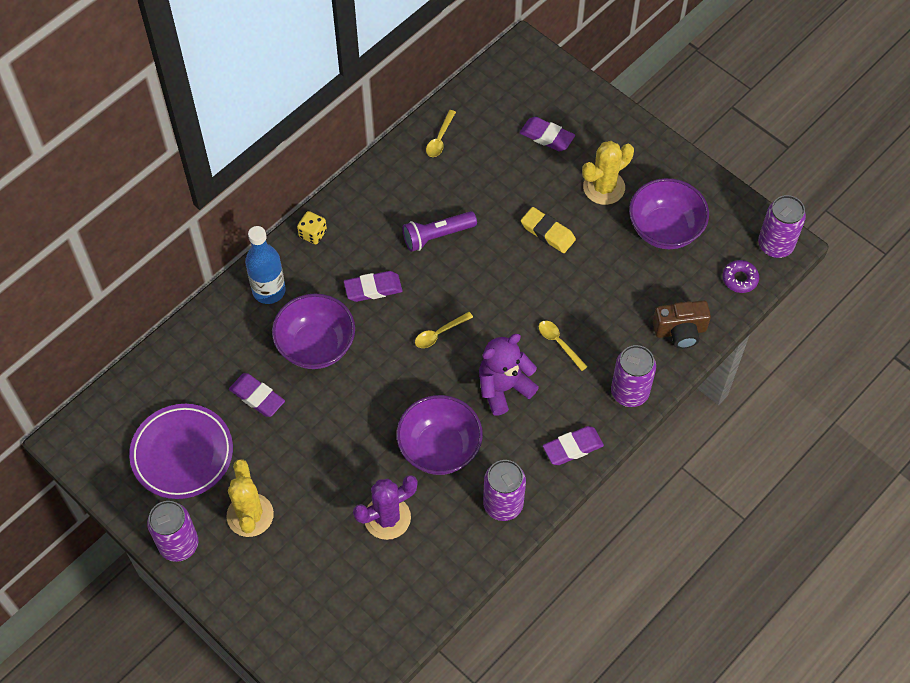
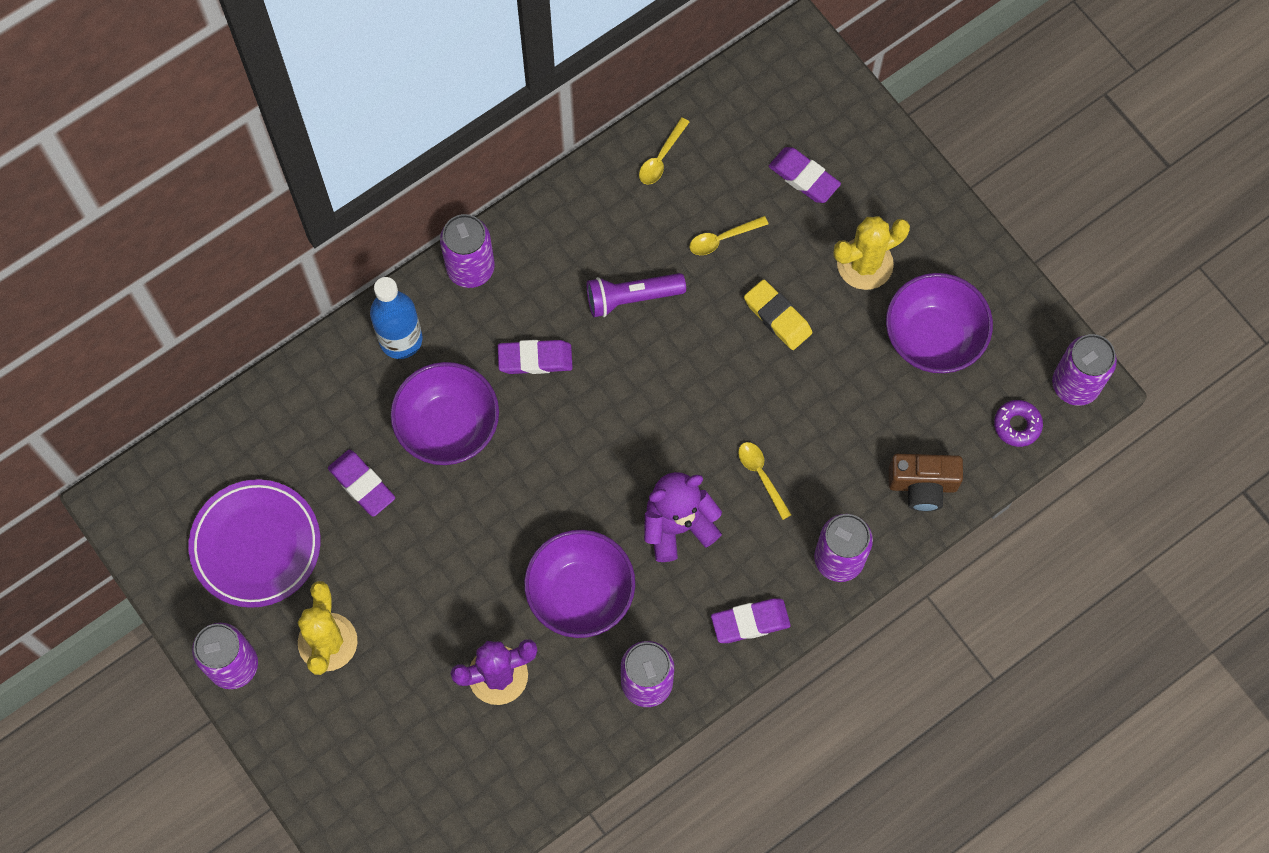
camera: 10 degrees right, 10 degrees up
yellow dice [297,211,327,244] -> purple can [440,214,495,288]
yellow spoon [415,312,473,348] -> yellow spoon moved to [689,216,769,255]

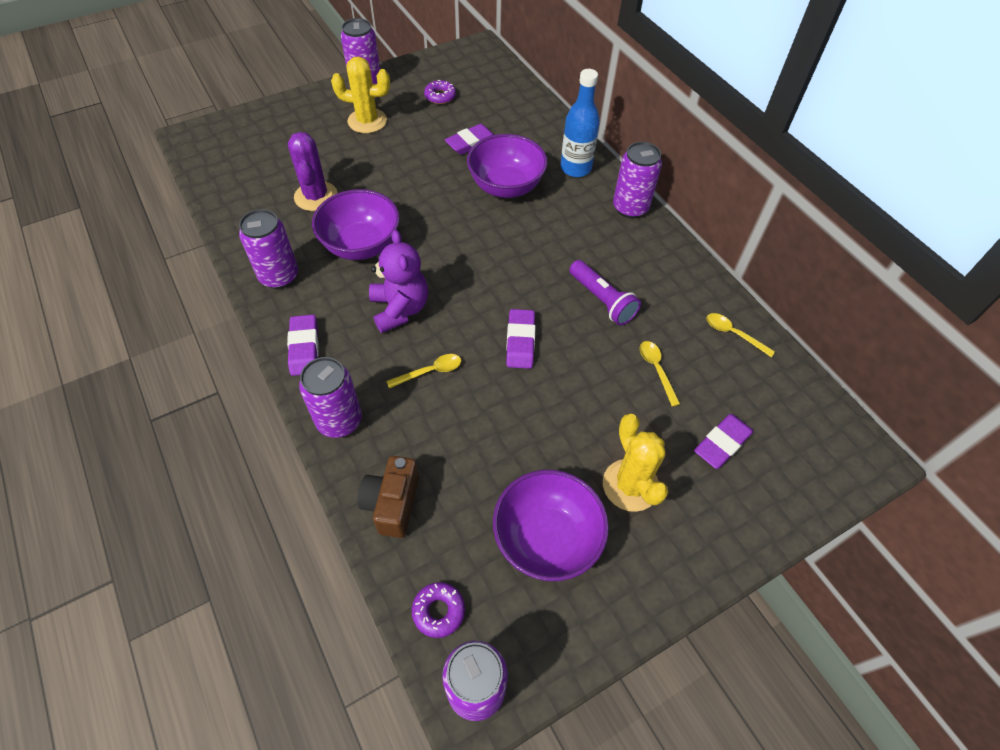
camera: 95 degrees right, 15 degrees down
purple plate [189,479,321,608] -> purple donut [424,80,456,104]
purple eraser [498,340,573,374] -> purple eraser moved to [506,309,535,369]
purple flashlight [587,273,686,317] -> purple flashlight turned 150 degrees clockwise [569,260,641,325]
yellow eraser [744,279,812,350] -> none

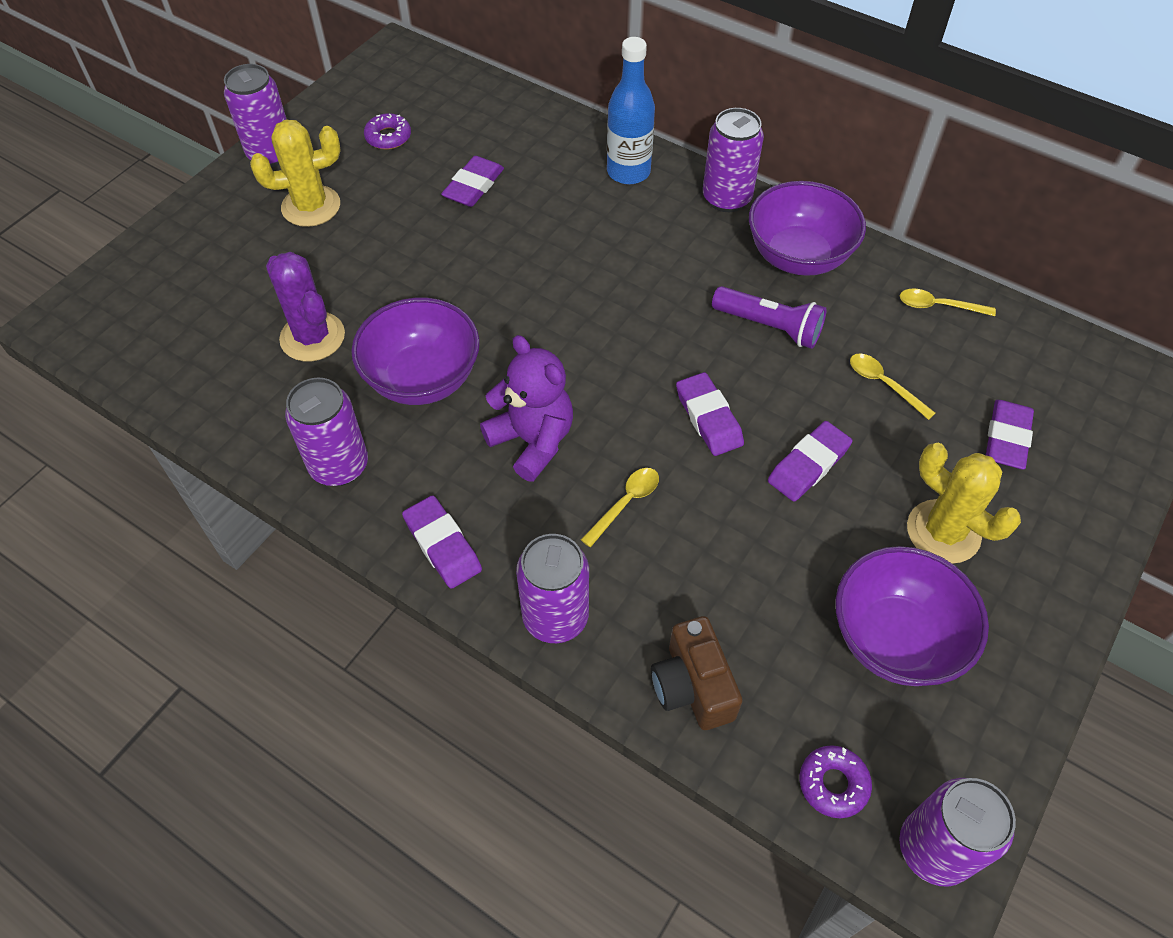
camera: 25 degrees left, 0 degrees up
purple bowl [467,134,548,198] -> purple bowl moved to [749,181,866,276]
none -> purple eraser [768,421,852,502]

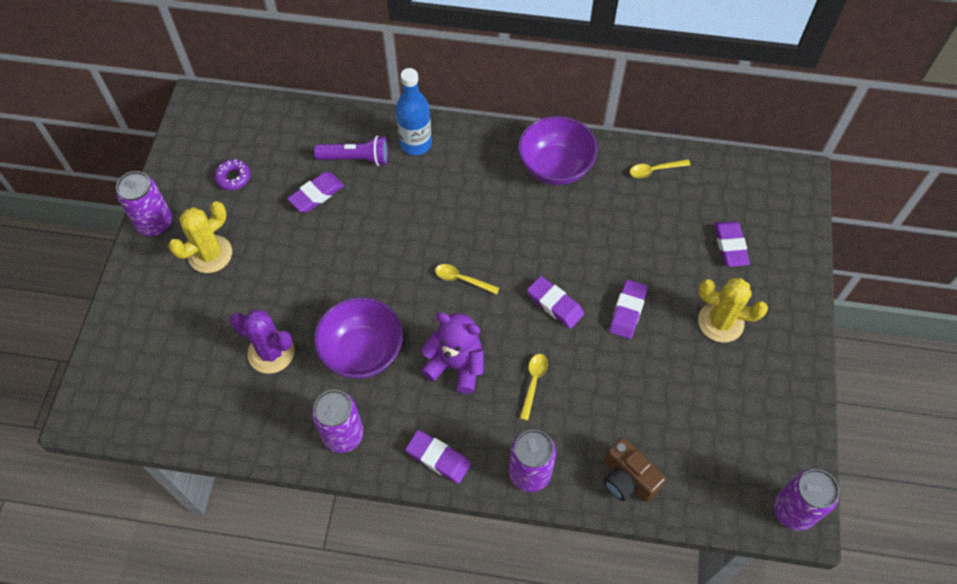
camera: 25 degrees left, 5 degrees up
purple eraser [441,156,504,207] -> purple eraser turned 45 degrees clockwise [287,172,344,212]
purple can [703,108,764,212] -> none
purple flashlight [712,286,827,349] -> purple flashlight moved to [314,136,388,166]
purple donut [800,745,872,818] -> none
purple bowl [835,546,989,686] -> none
yellow spoon [850,353,935,420] -> yellow spoon moved to [435,264,500,294]

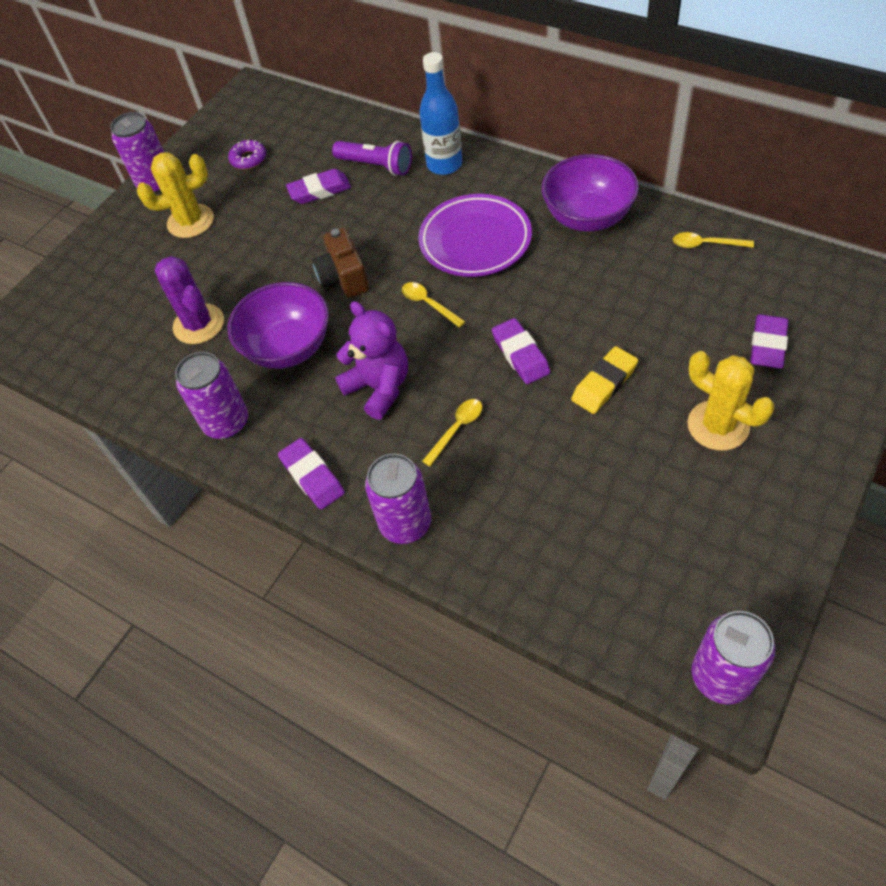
camera: 30 degrees right, 5 degrees down
brown camera [603,438,666,502] -> brown camera moved to [312,228,369,298]
purple eraser [609,279,648,339] -> yellow eraser [571,346,638,414]
none -> purple plate [418,194,532,277]

